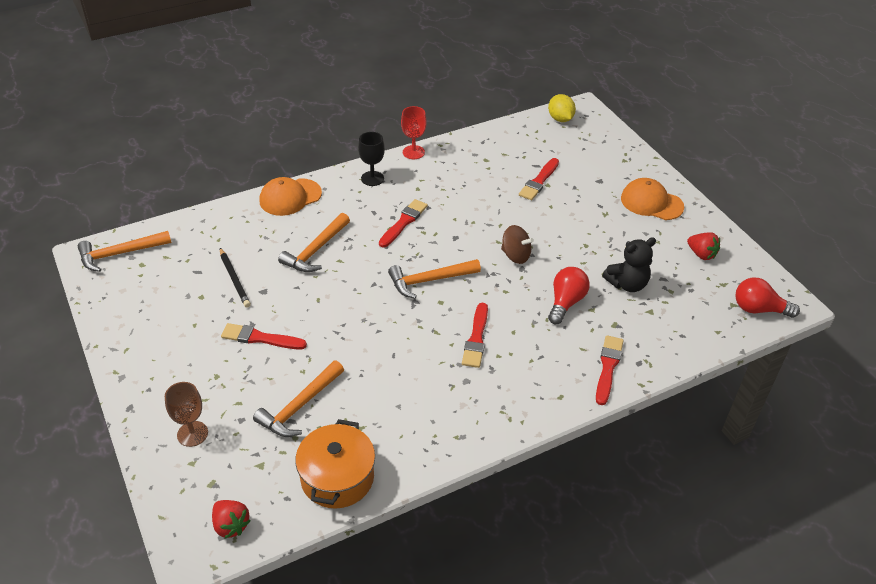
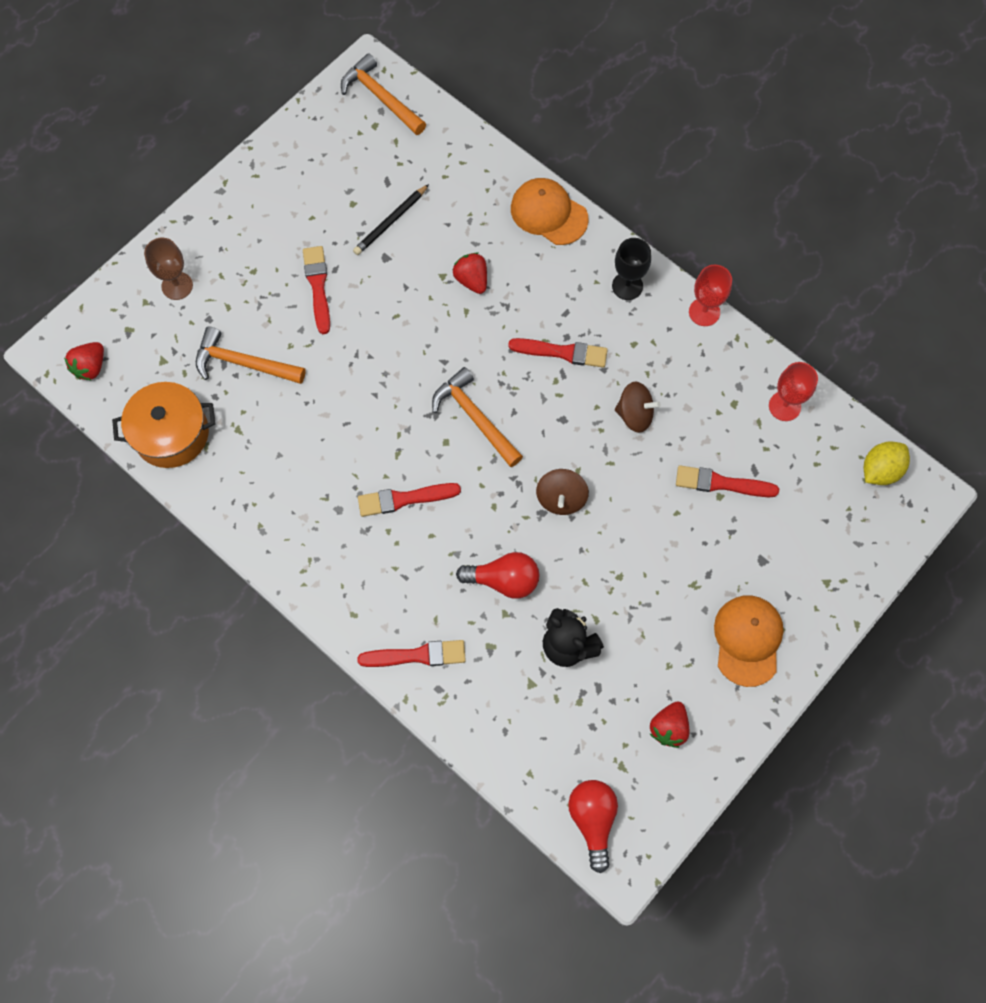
camera: 70 degrees right, 25 degrees up
orange hammer [278,213,350,272] -> red strawberry [453,252,487,294]
none -> brown spinning top [615,381,661,433]
none -> red goblet [769,362,818,421]

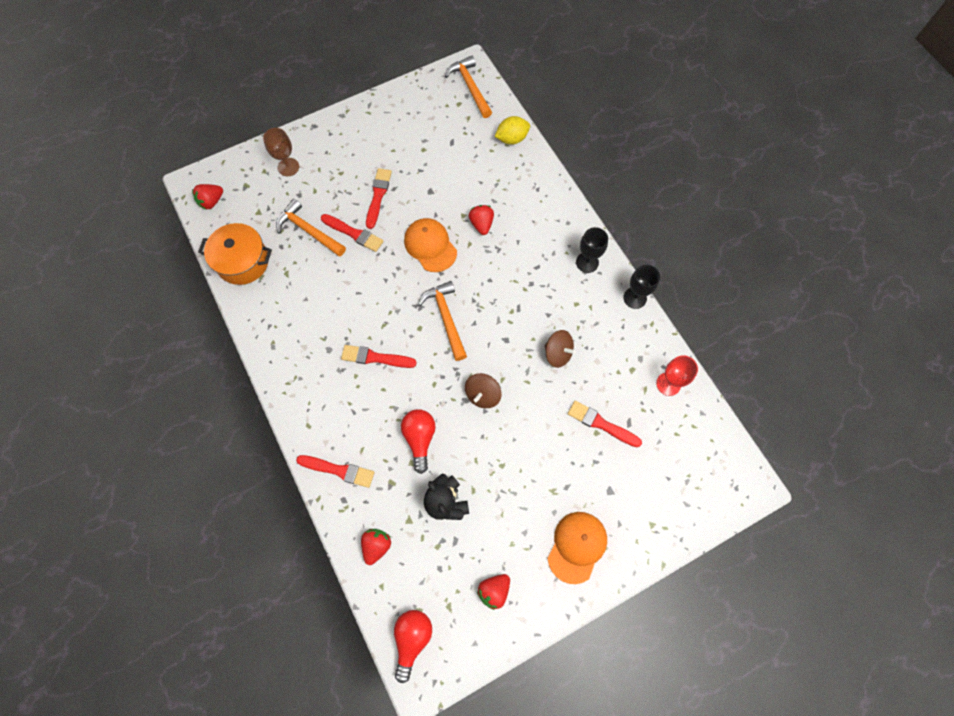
camera: 20 degrees right, 0 degrees up
black pencil [353,184,429,255] -> none
red light bulb [456,552,539,599] -> red light bulb turned 120 degrees counterclockwise [401,409,436,474]
red brush [508,338,608,368] -> red brush moved to [321,214,383,252]
orange cap [511,178,589,245] -> orange cap moved to [404,218,457,272]
red goblet [689,265,732,326] -> black goblet [623,265,660,309]
yellow lemon [864,441,910,485] -> yellow lemon moved to [494,116,530,145]
none -> red strawberry [361,529,391,565]

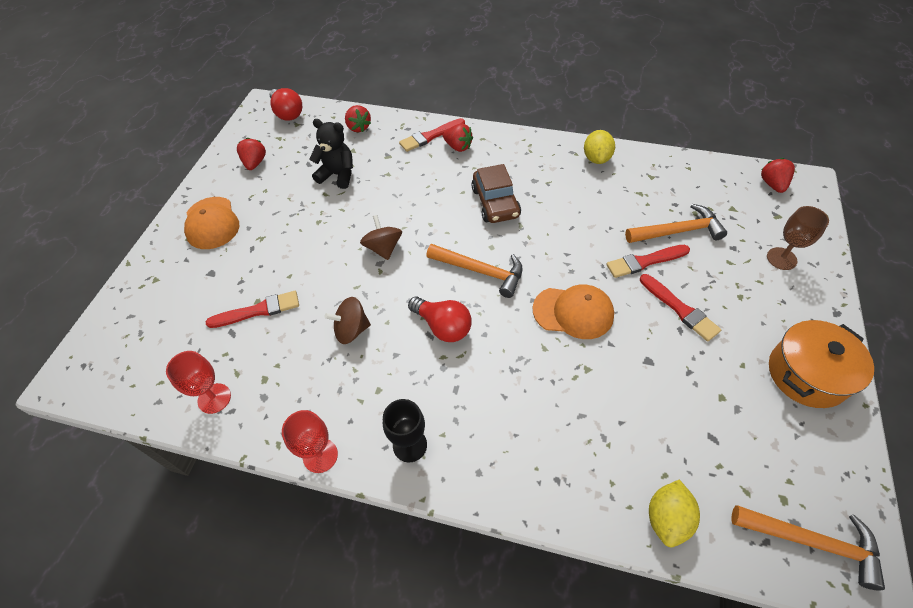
camera: 135 degrees right, 15 degrees down
orange pot [198,223,272,285] -> orange pot moved to [769,320,874,408]
red brush [341,345,417,368] -> brown car [471,164,521,223]
red light bulb [401,409,436,474] -> red light bulb moved to [408,297,471,342]
red strawberry [469,205,494,235] -> red strawberry moved to [443,123,473,152]
black goblet [623,265,660,309] -> red goblet [282,410,338,473]
none -> yellow lemon [584,130,615,164]

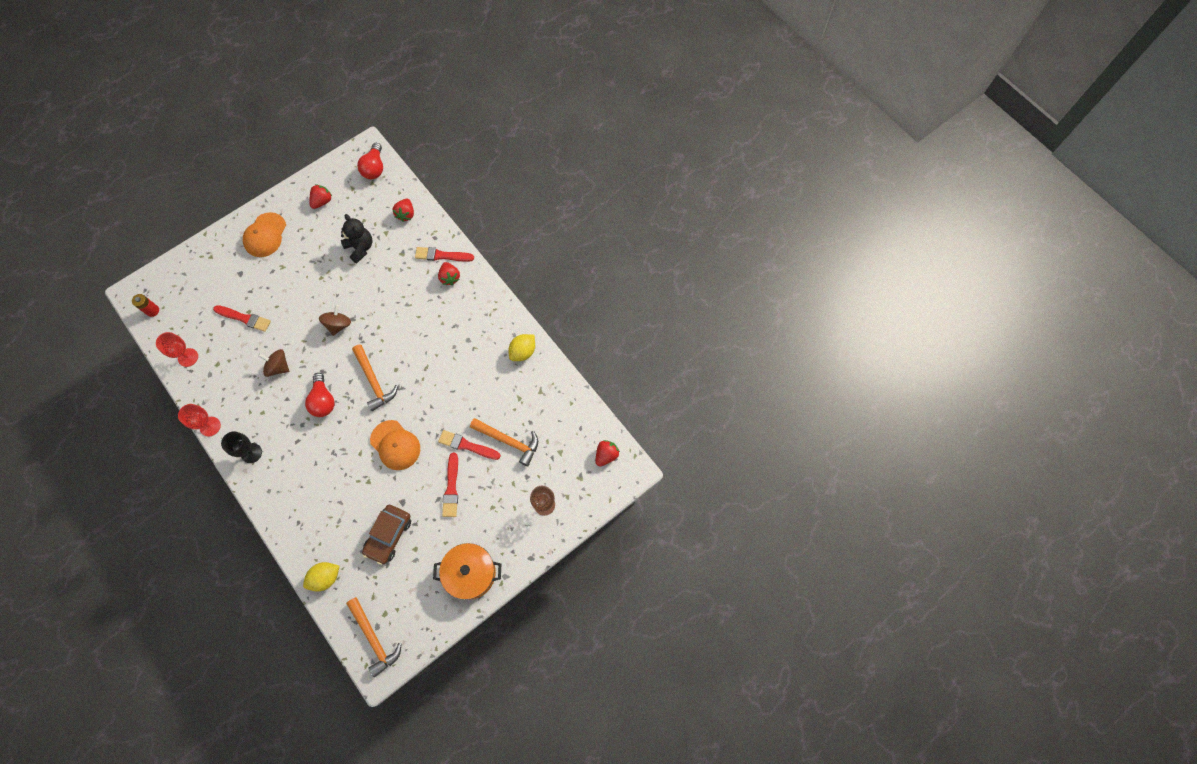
camera: 35 degrees right, 15 degrees up
brown car [471,164,521,223] -> brown car moved to [362,505,411,565]
none -> red battery [132,294,159,317]

